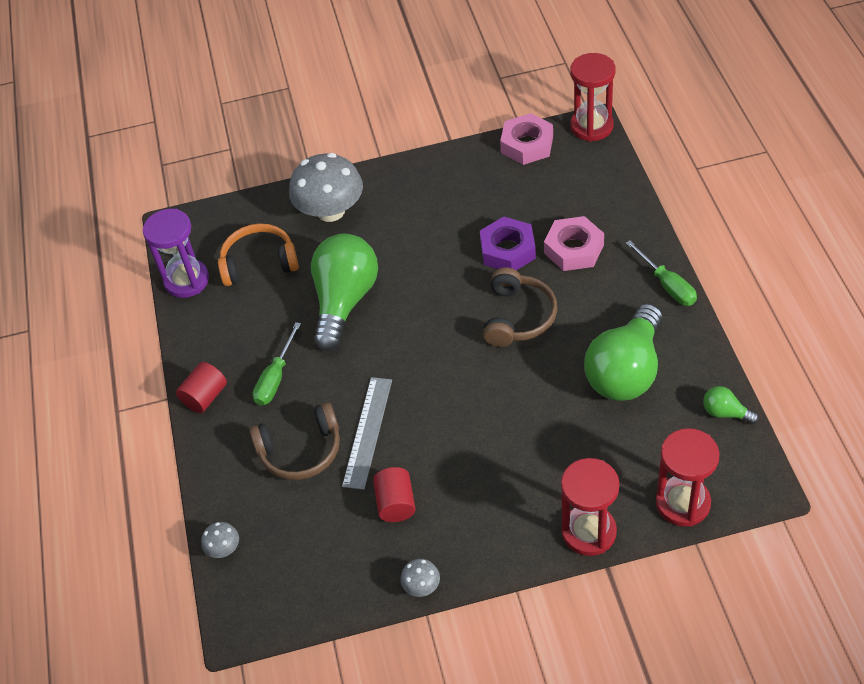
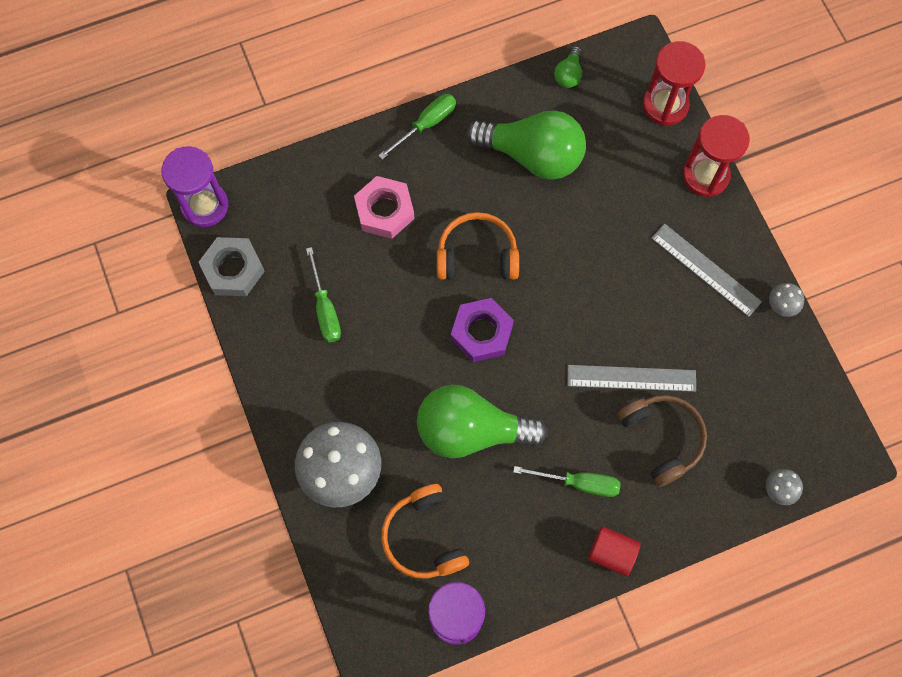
camera: 105 degrees left, 20 degrees up
red cylinder [373,467,416,522] -> none
purple nut [480,217,536,270] -> purple nut moved to [451,298,514,362]
brown headphones [483,267,557,347] -> orange headphones [437,212,519,280]
pink nut [500,113,553,165] -> grey nut [198,237,265,296]
red hourglass [570,53,616,142] -> purple hourglass [161,146,228,227]
none -> green screwdriver [306,247,341,342]
none -> grey ruler [651,224,762,317]

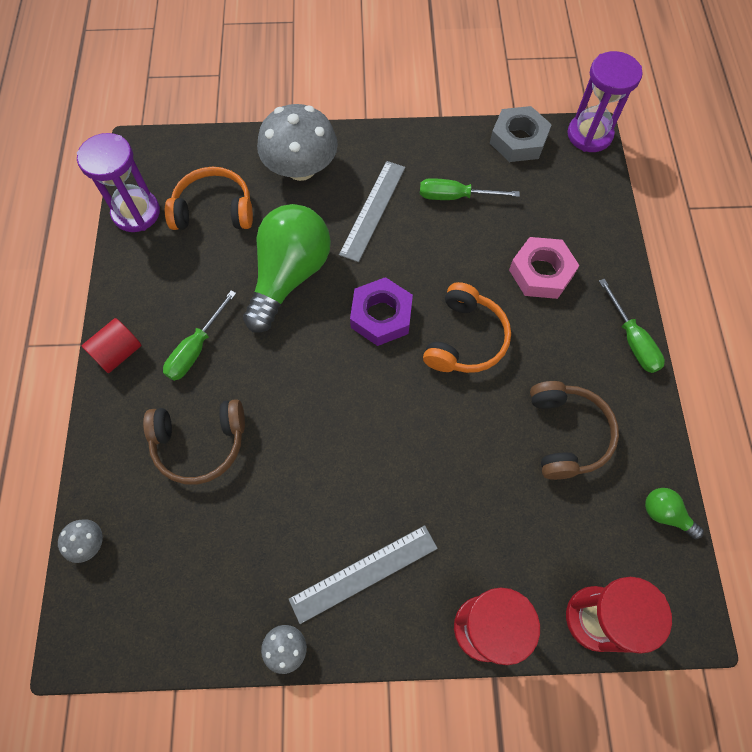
camera: 110 degrees right, 5 degrees down
green light bulb [466,110,586,180] -> brown headphones [530,381,619,480]
grey ruler [567,365,696,392] -> grey ruler moved to [339,161,405,262]

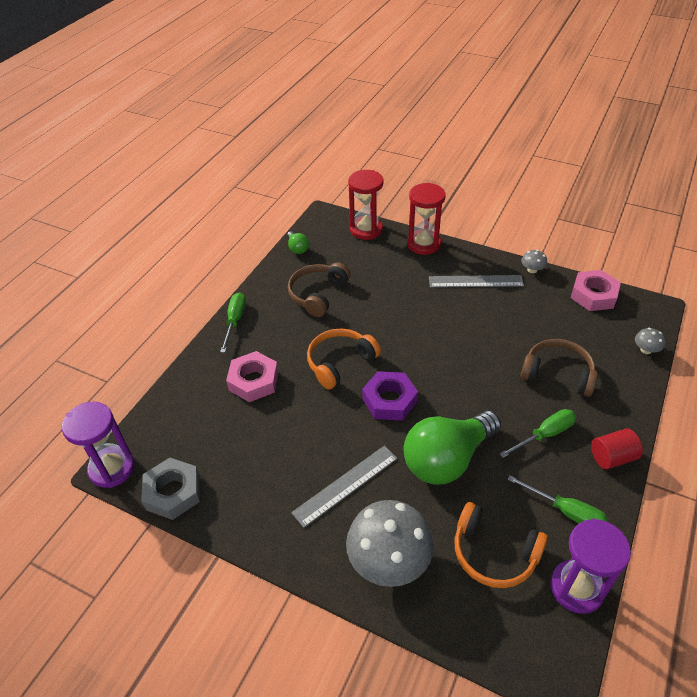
camera: 150 degrees left, 20 degrees down
green screwdriver [420,178,520,200] -> green screwdriver moved to [507,475,608,523]
none -> pink nut [571,270,621,311]

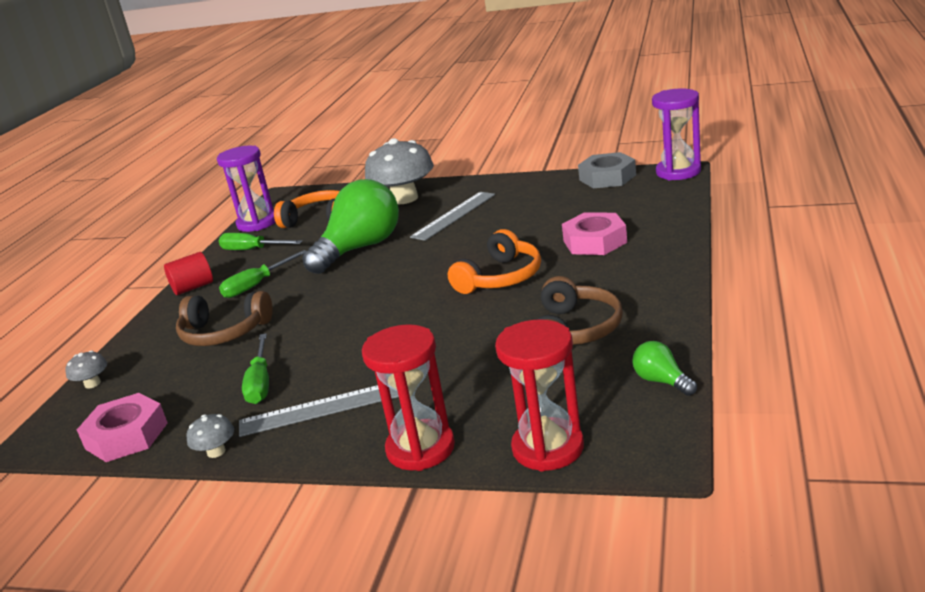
camera: 170 degrees right, 20 degrees down
green screwdriver [220,292,246,353] -> green screwdriver moved to [242,333,269,404]
purple nut [362,371,418,421] -> none

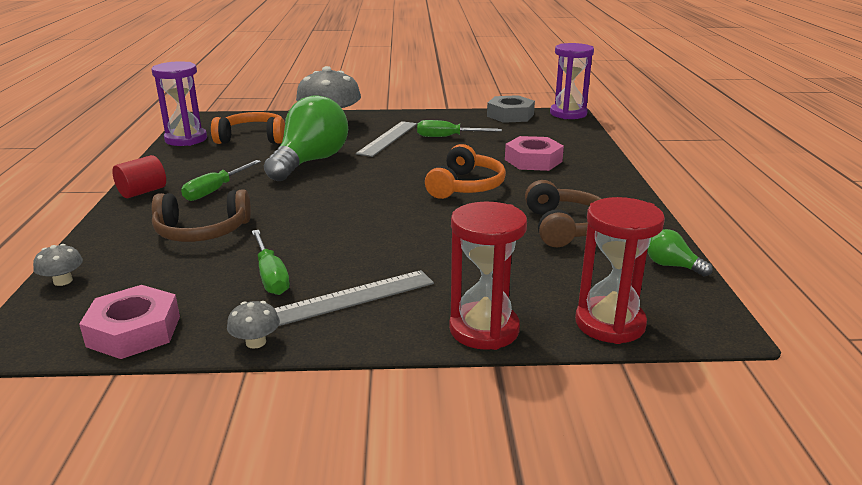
camera: 20 degrees left, 0 degrees up
green screwdriver [219,233,302,250] -> green screwdriver moved to [417,120,502,137]

